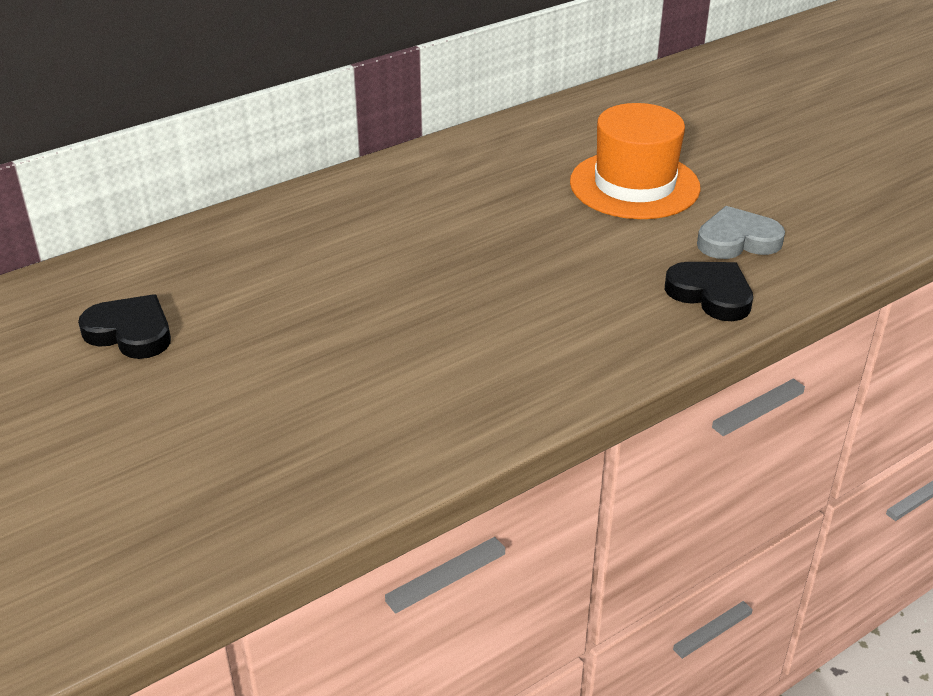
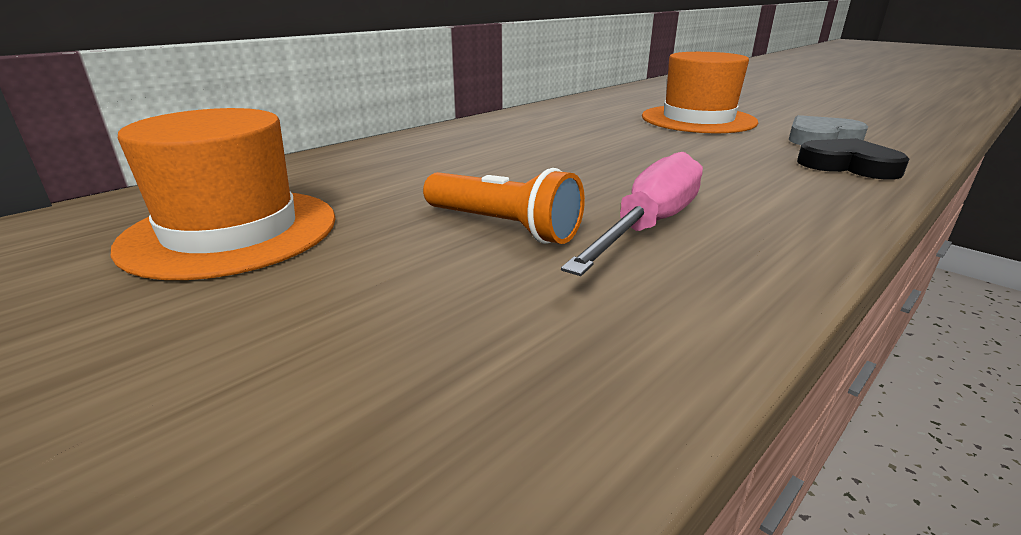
camera: 10 degrees left, 10 degrees down
black heart [78,294,171,359] -> orange hat [111,108,336,280]
none -> orange flashlight [423,168,585,244]
none -> pink screwdriver [561,152,703,276]

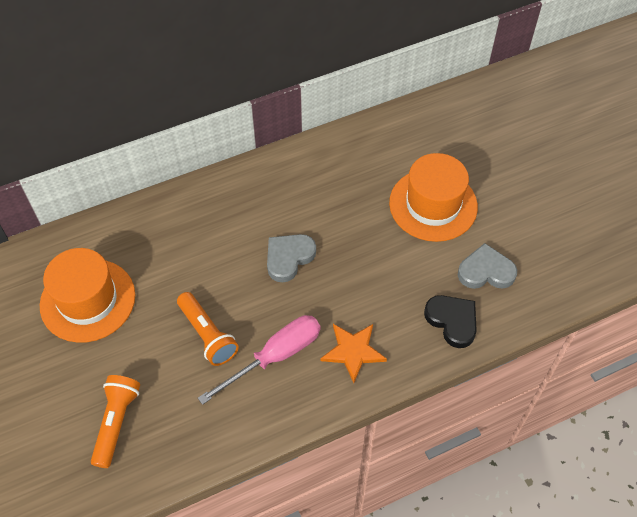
camera: 20 degrees right, 30 degrees up
none -> orange flashlight [91,375,140,468]
none -> grey heart [267,234,316,282]
none -> orange star [320,324,387,383]

